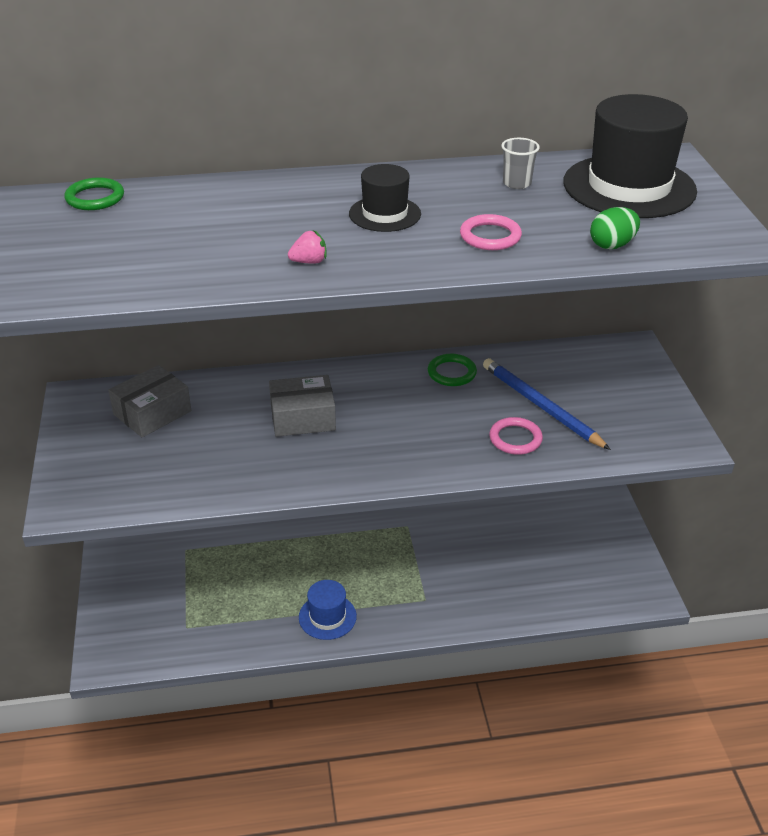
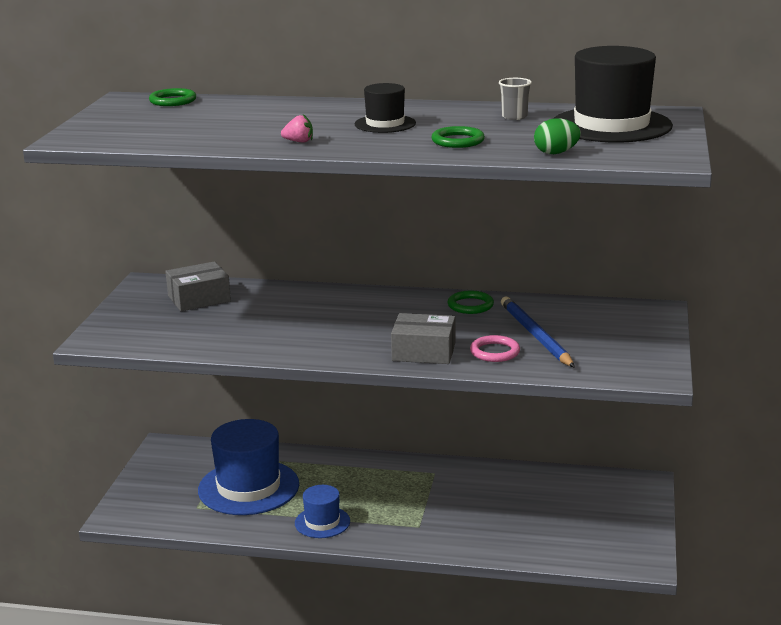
camera: 20 degrees right, 15 degrees down
grey box [269,375,336,437] -> grey box moved to [391,313,456,364]
pink ring [460,214,522,250] -> green ring [431,126,485,148]
none -> blue hat [198,419,299,515]

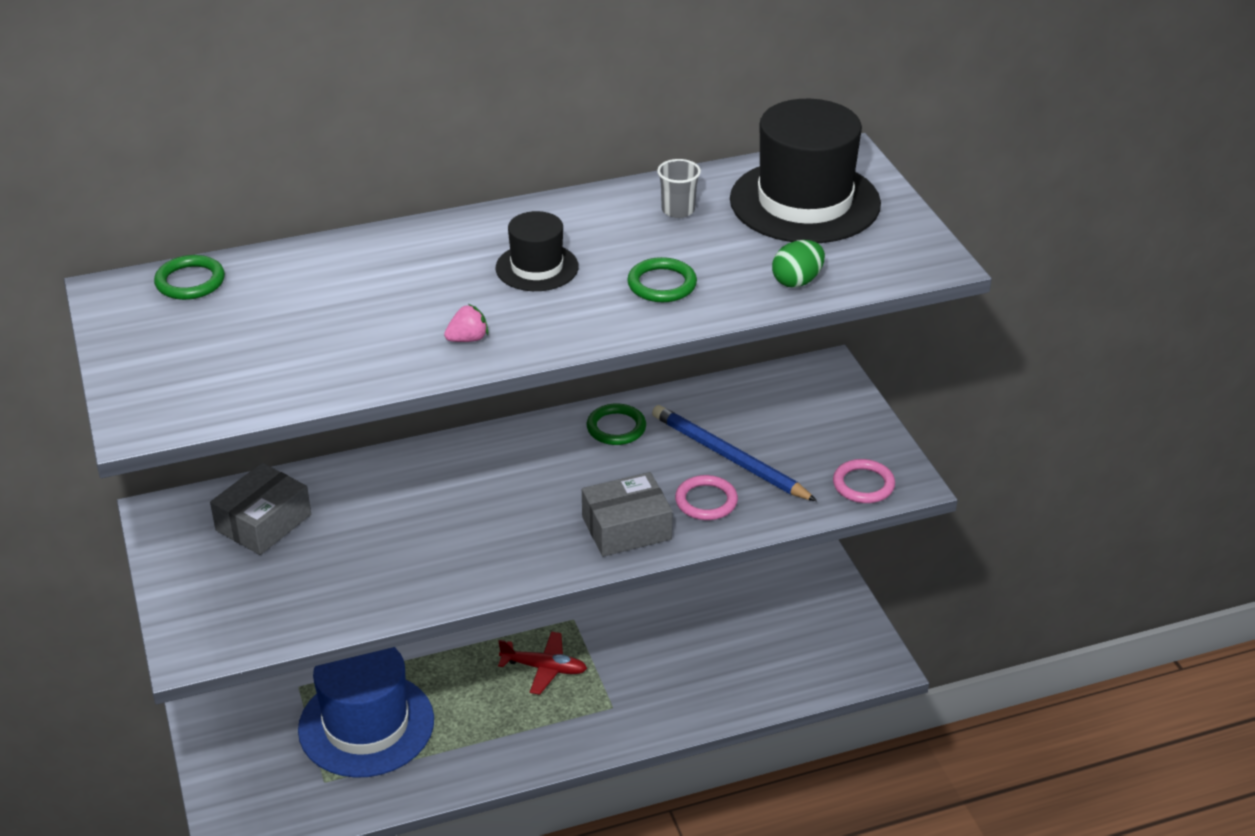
camera: 30 degrees left, 15 degrees up
blue hat [295,485,350,538] -> none
none -> red plane [498,631,587,695]
none -> pink ring [833,459,895,503]

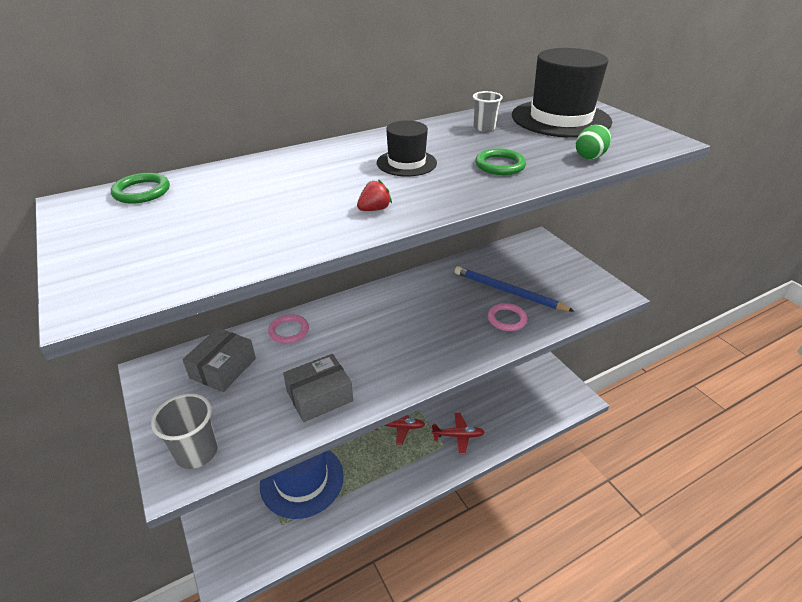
camera: 10 degrees left, 0 degrees up
pink strawberry [444,304,488,342] -> red strawberry [357,179,392,211]
grey box [582,472,673,557] -> grey box moved to [283,354,353,422]
green ring [587,403,646,445] -> none
pink ring [833,459,895,503] -> pink ring moved to [268,314,309,344]
none -> grey cup [151,393,218,469]
none -> red plane [431,413,485,454]

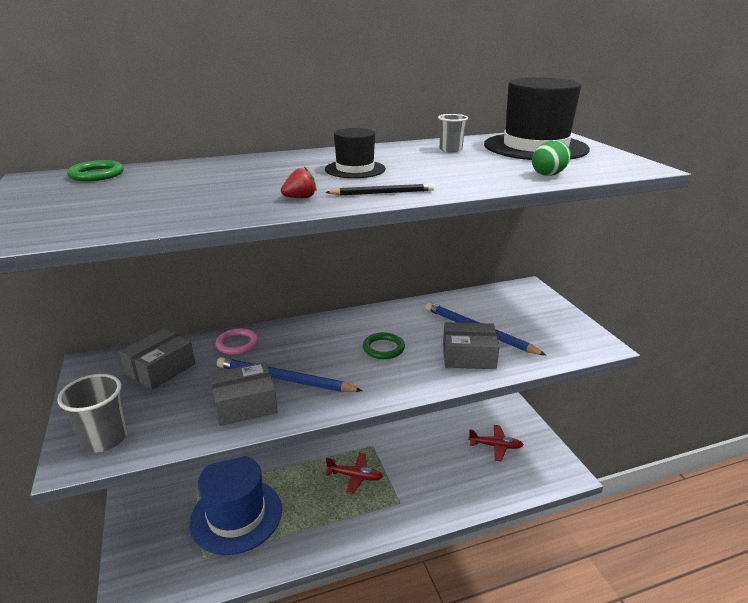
camera: 10 degrees right, 10 degrees down
red plane [431,413,485,454] -> red plane moved to [468,425,524,461]
green ring [475,148,526,175] -> green ring moved to [363,333,405,359]
pink ring [488,303,527,331] -> grey box [443,322,500,369]
none -> blue pencil [217,357,363,392]
none -> black pencil [325,184,434,195]

